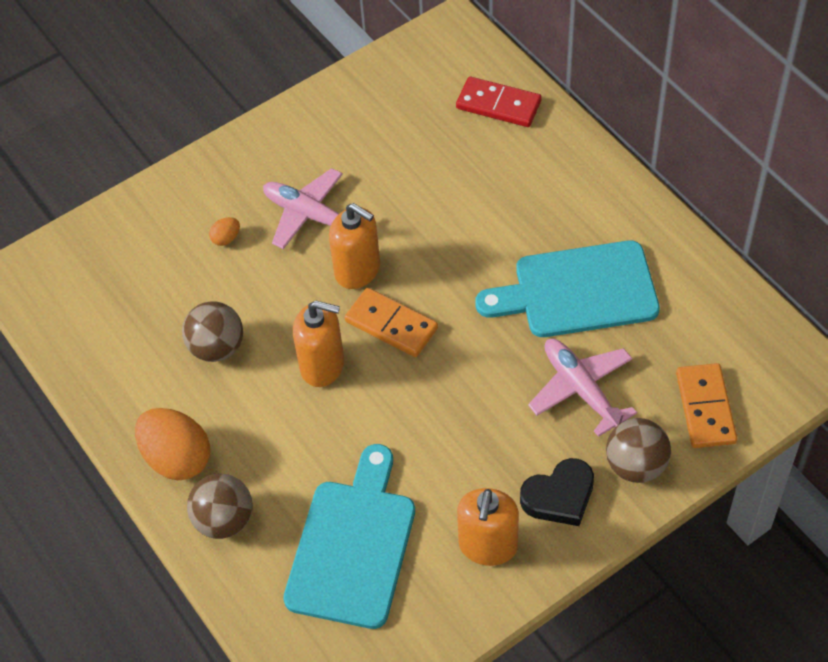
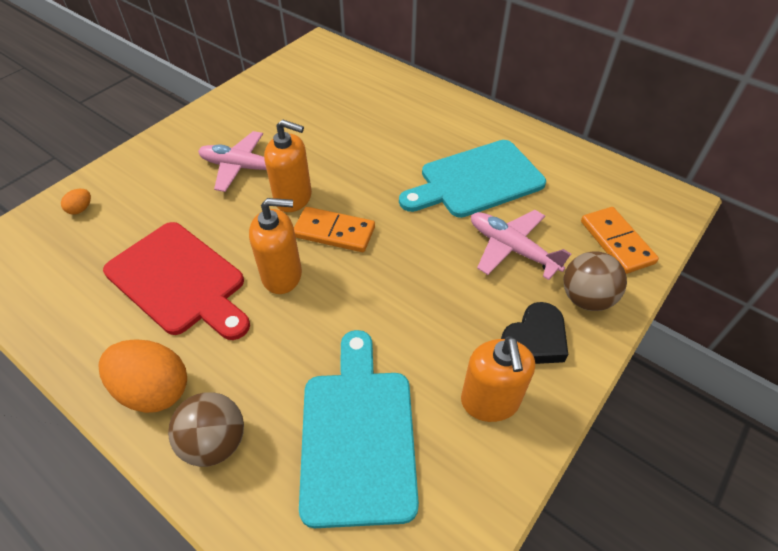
camera: 20 degrees left, 5 degrees down
brown ball [182,301,243,362] -> red cutting board [103,222,250,340]
orange egg [209,217,240,246] -> orange egg moved to [61,189,91,215]
red domino [456,77,542,127] -> none

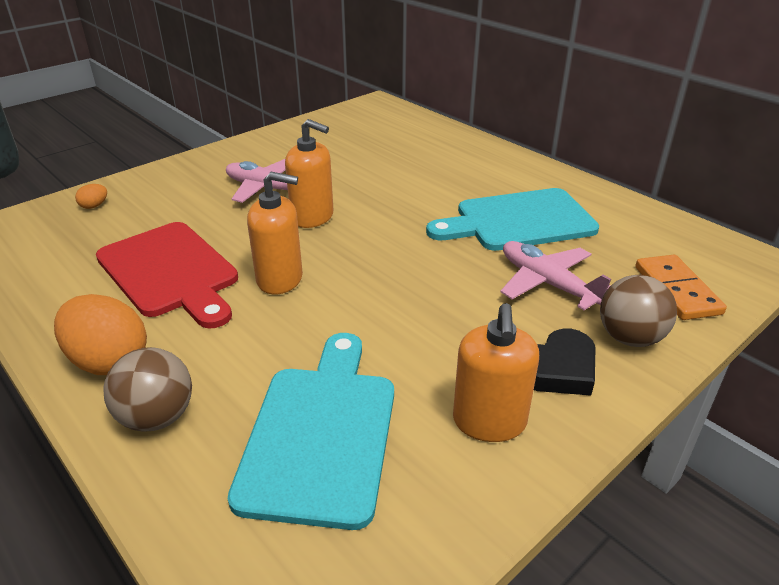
camera: 10 degrees right, 15 degrees down
orange domino [294,207,375,252] -> none

